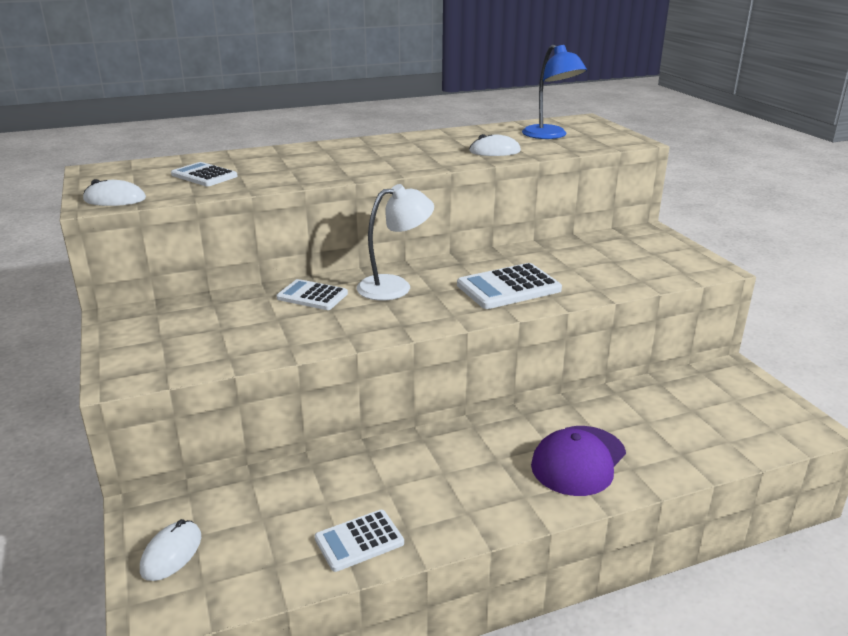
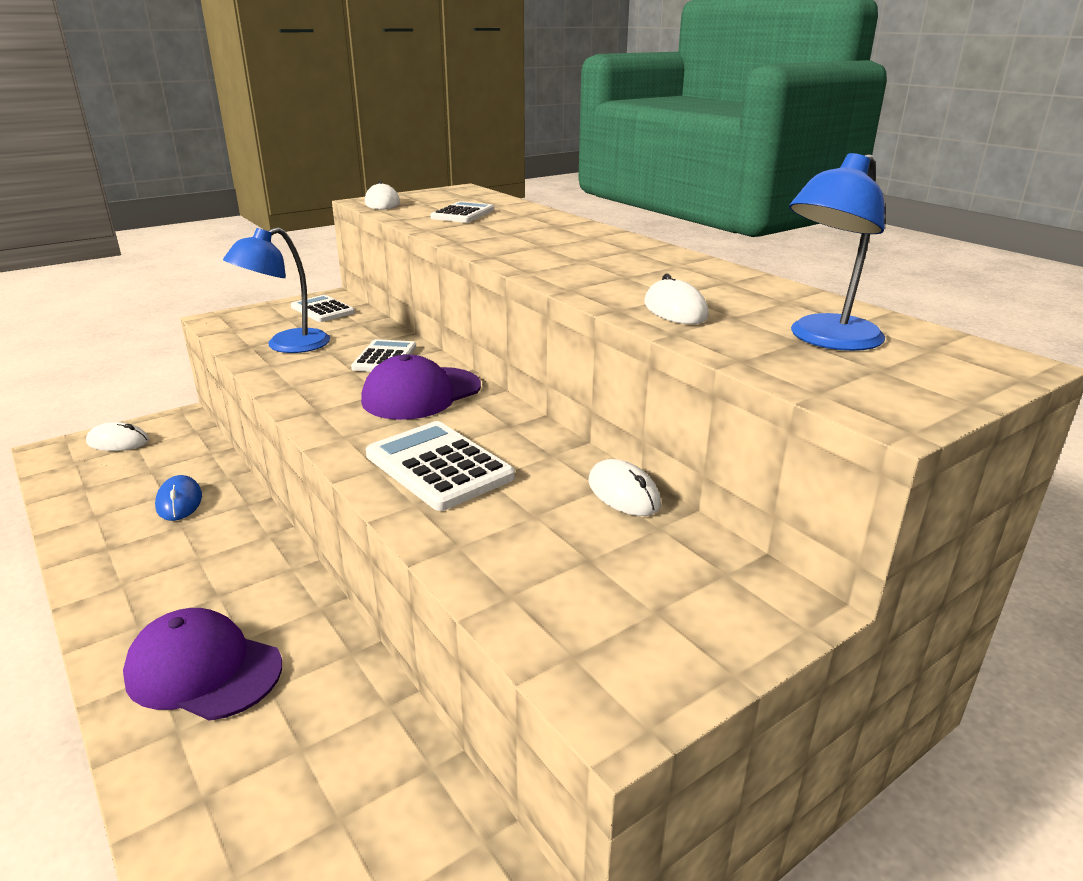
camera: 75 degrees right, 0 degrees up
white calculator [315,510,404,572] -> white calculator moved to [291,295,355,322]
white lamp [357,184,434,300] -> purple cap [361,354,481,420]
none -> blue mouse [155,475,202,521]
none -> blue lamp [223,227,330,353]
none -> white mouse [588,459,661,516]

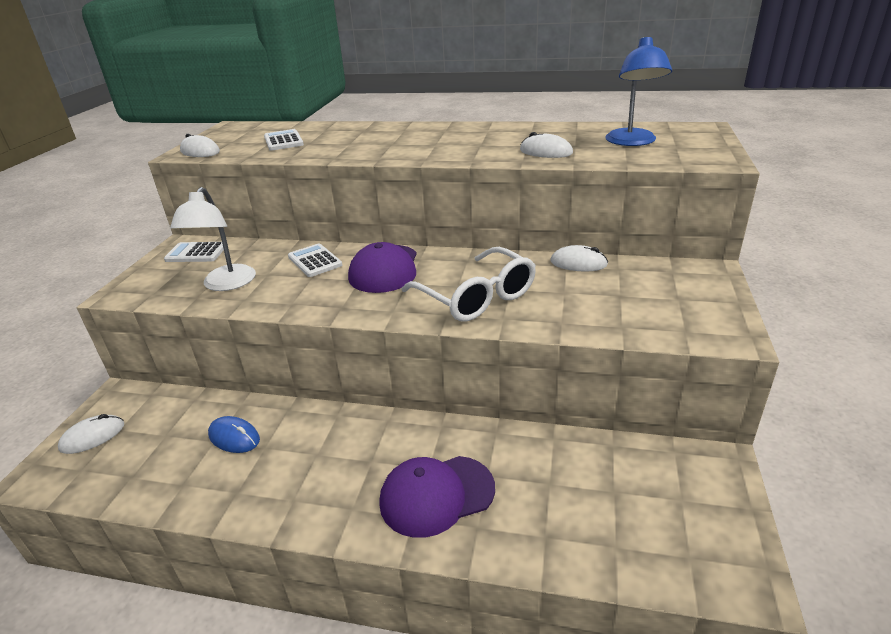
camera: 40 degrees left, 5 degrees up
blue lamp [223,227,330,353] -> white lamp [170,187,256,291]
white calculator [366,421,515,511] -> white glasses [401,247,536,321]

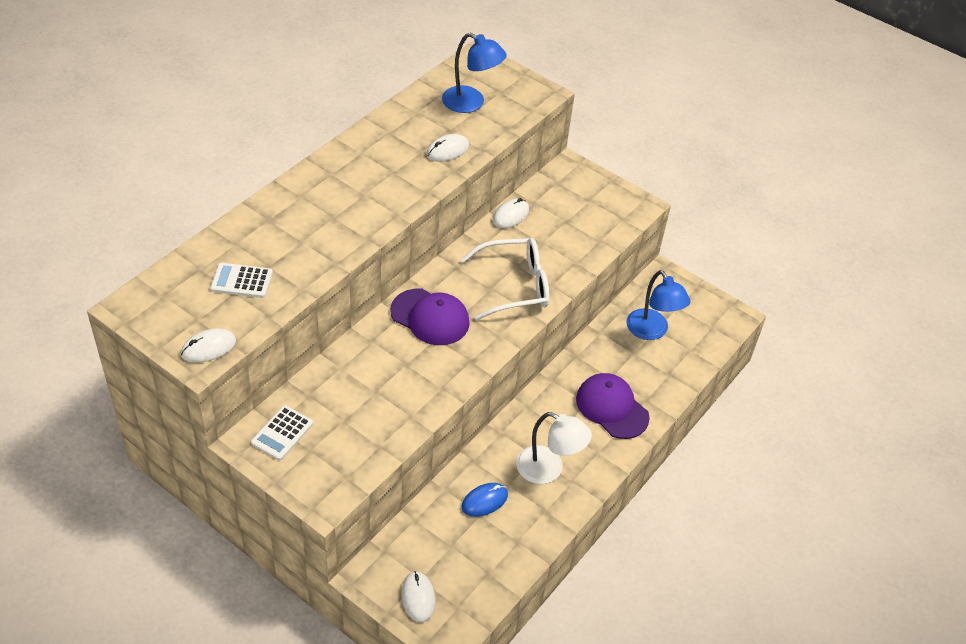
camera: 70 degrees left, 15 degrees up
white lamp [170,187,256,291] -> white lamp moved to [516,412,592,484]
white calculator [288,243,342,277] -> none
purple cap [379,456,495,538] -> purple cap turned 135 degrees clockwise [576,373,650,439]
none -> blue lamp [626,270,690,340]

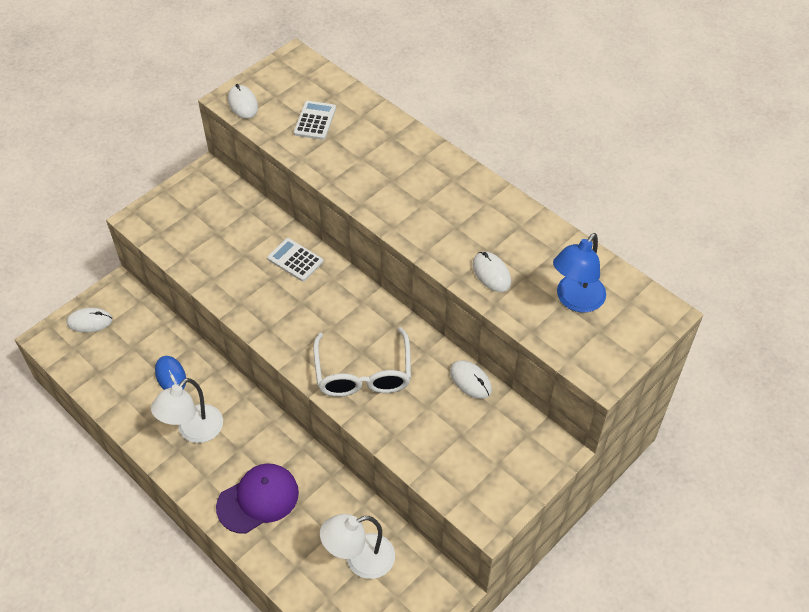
camera: 100 degrees right, 5 degrees up
white calculator [251,405,313,460] -> white calculator moved to [267,238,323,281]
purple cap [390,289,470,345] -> none
blue lamp [626,270,690,340] -> white lamp [320,514,395,579]

